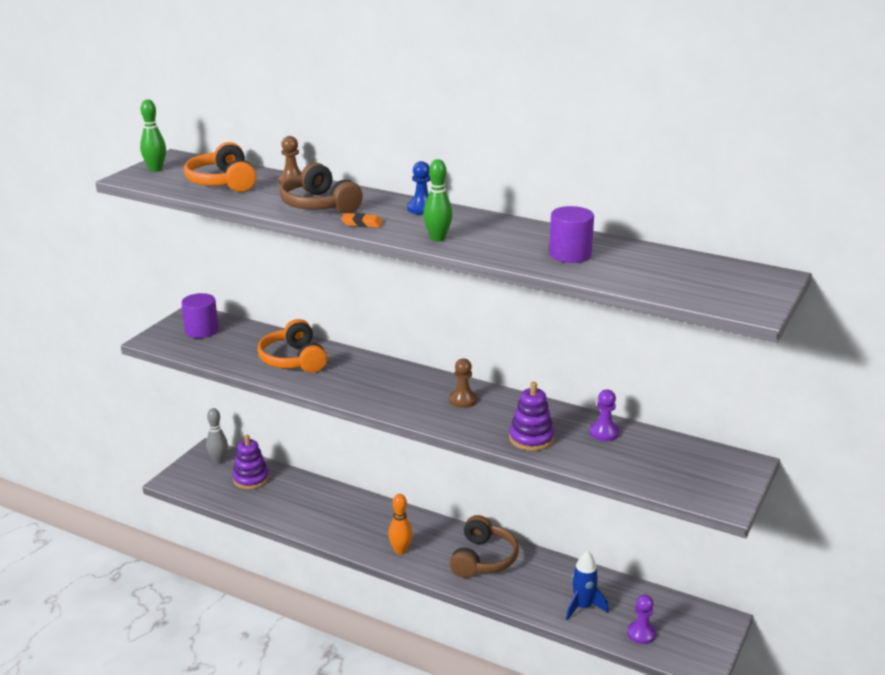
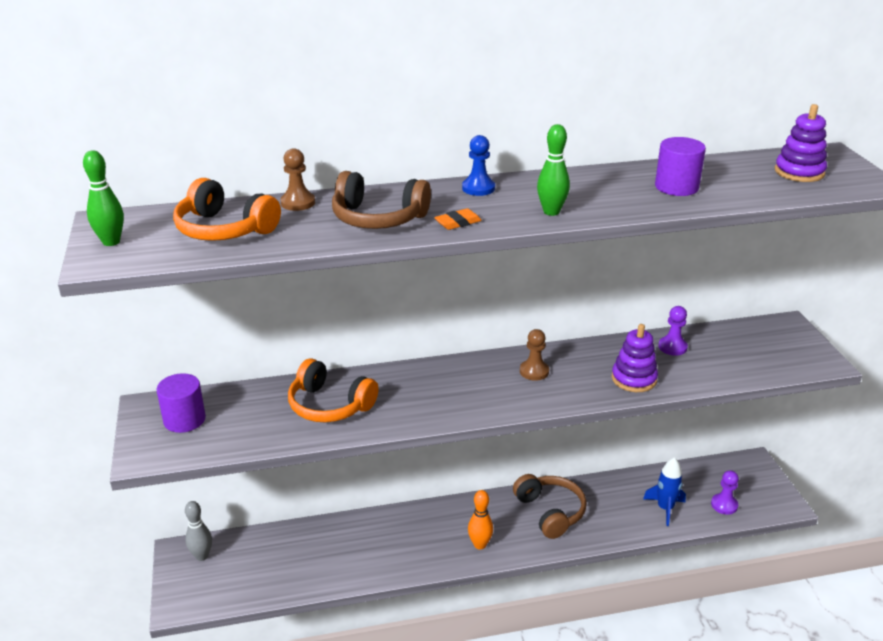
camera: 40 degrees left, 5 degrees up
purple stacking toy [232,435,269,489] -> purple stacking toy moved to [775,104,827,182]

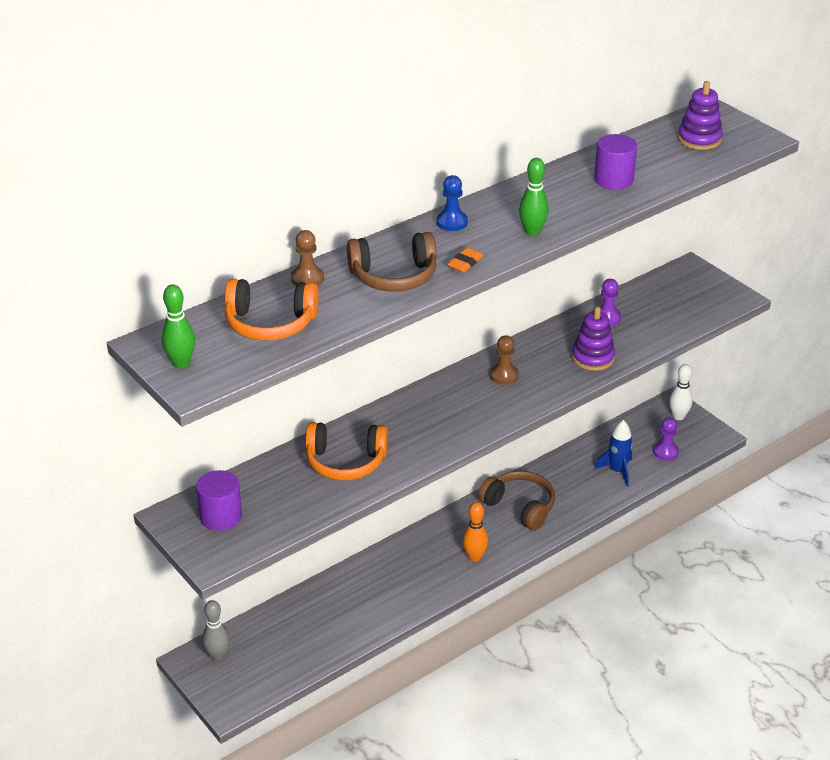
camera: 25 degrees left, 5 degrees up
none -> white bowling pin [669,364,693,420]

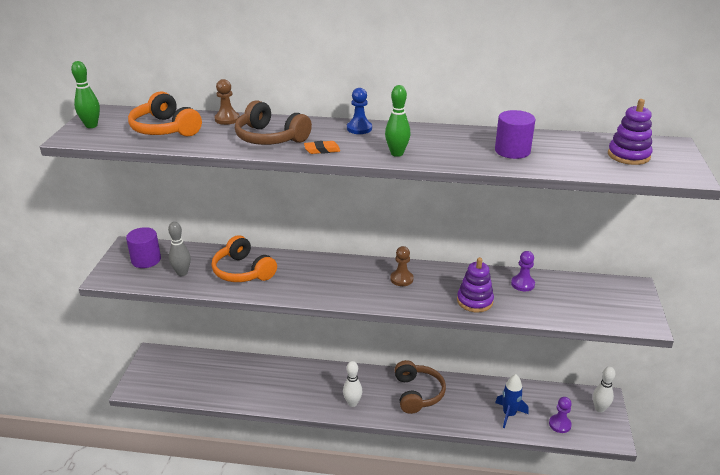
camera: 45 degrees right, 5 degrees down
grey bowling pin [202,600,230,661] -> grey bowling pin moved to [168,222,191,276]
orange bowling pin [463,502,488,562] -> white bowling pin [343,361,362,407]

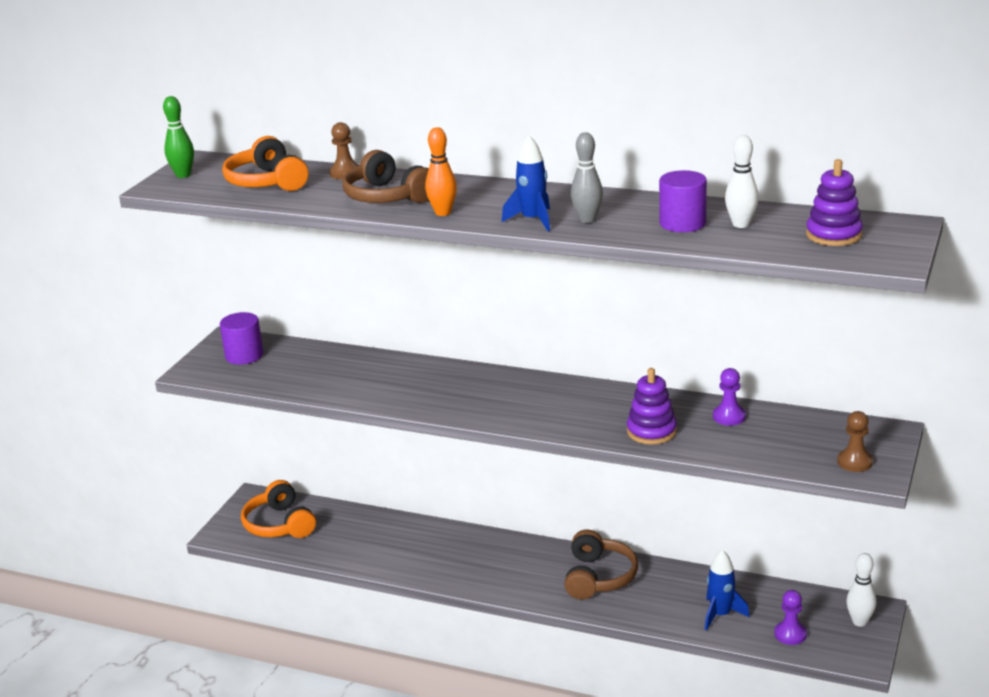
camera: 15 degrees right, 5 degrees down
grey bowling pin [168,222,191,276] -> grey bowling pin moved to [571,132,603,223]
orange headphones [212,235,277,282] -> orange headphones moved to [241,480,316,538]
orange eraser [304,141,340,154] -> orange bowling pin [425,127,457,216]
white bowling pin [343,361,362,407] -> white bowling pin moved to [725,135,758,228]
blue pawn [347,88,372,134] -> none
green bowling pin [385,85,410,157] -> blue rocket [502,135,550,231]
brown pawn [391,246,413,286] -> brown pawn moved to [837,411,873,472]

